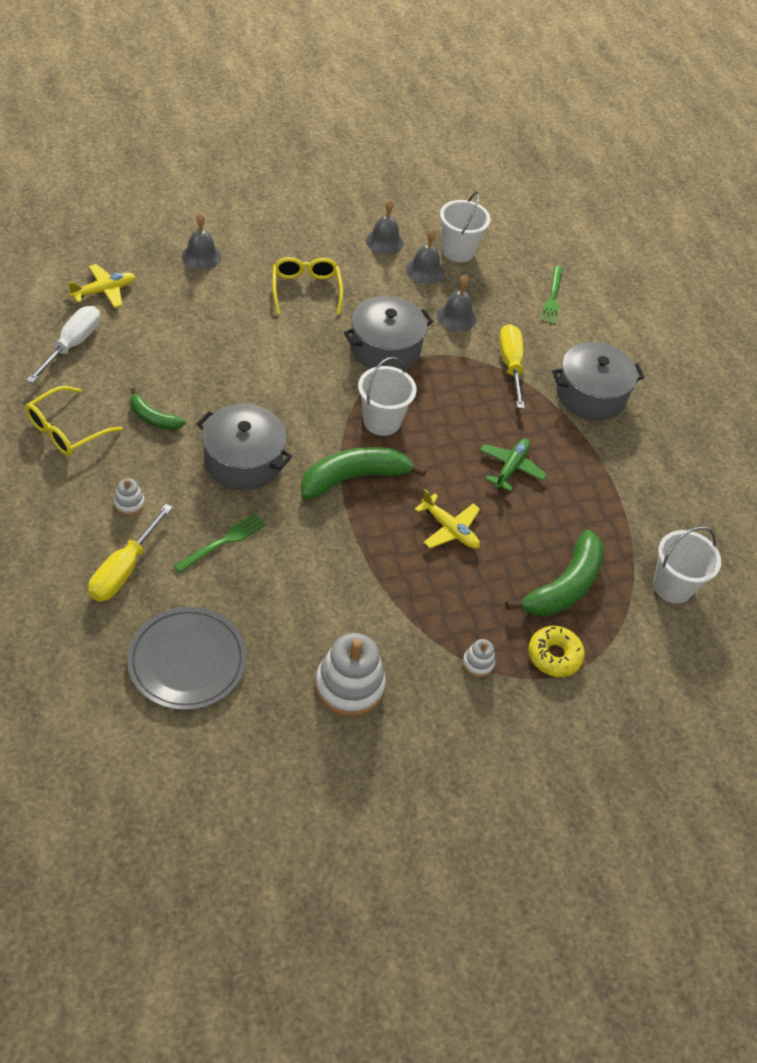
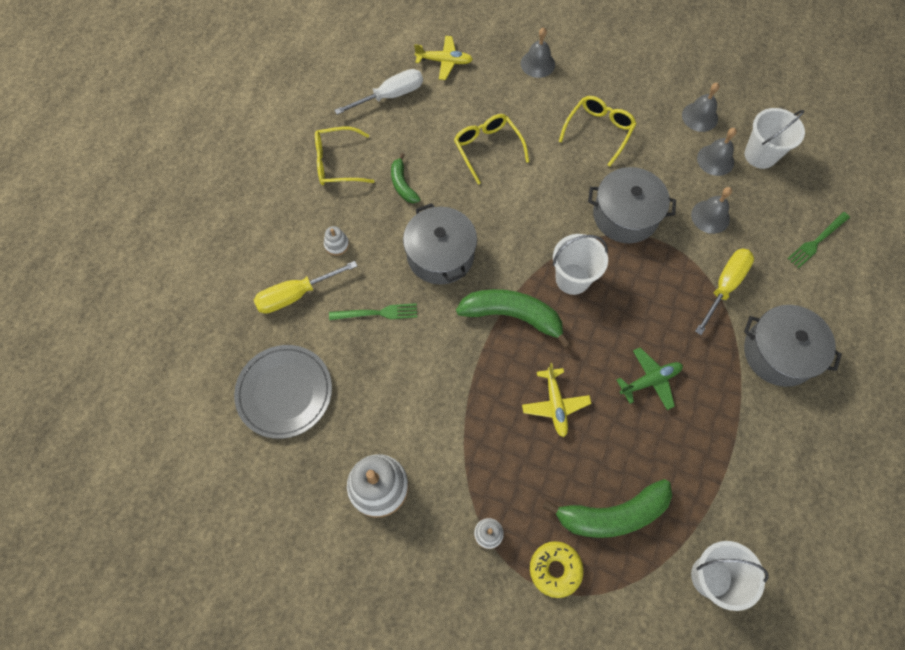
camera: 45 degrees right, 15 degrees up
none -> yellow glasses [454,114,529,185]

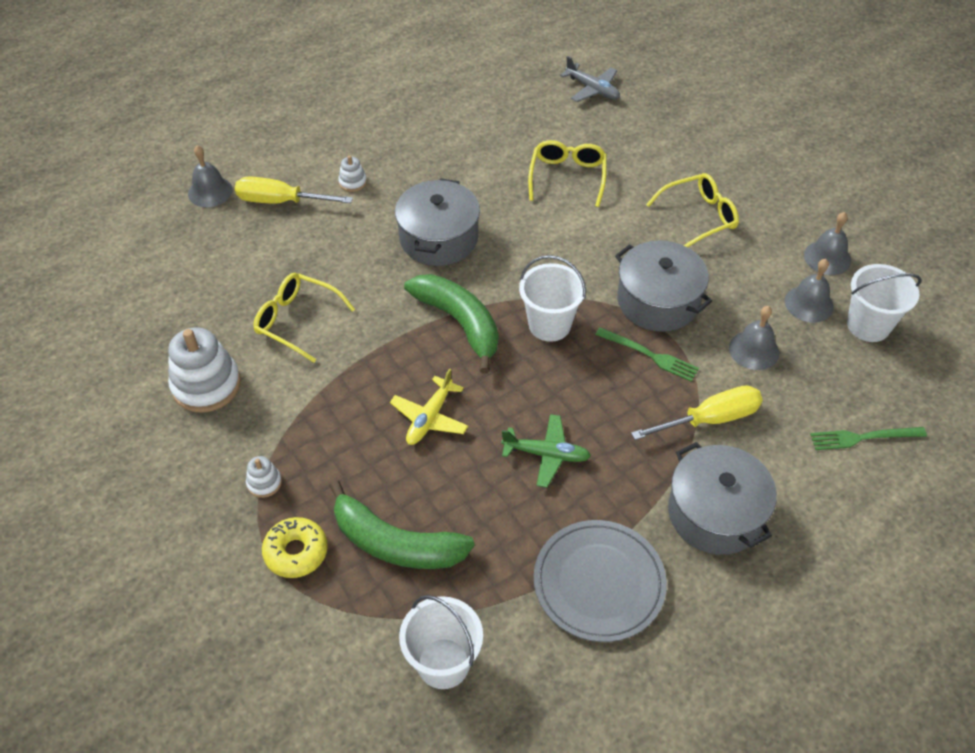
camera: 35 degrees right, 15 degrees down
grey plate [234,345,332,439] -> grey plate moved to [534,520,667,642]
yellow glasses [315,126,375,185] -> yellow glasses moved to [253,273,355,363]
green fork [329,303,417,320] -> green fork moved to [595,327,699,382]
white screwdriver [334,69,423,115] -> none
green banana [391,153,420,203] -> none
yellow plane [414,36,473,80] -> grey plane [560,56,620,102]
grey bell [521,27,555,78] -> grey bell moved to [188,145,233,207]

